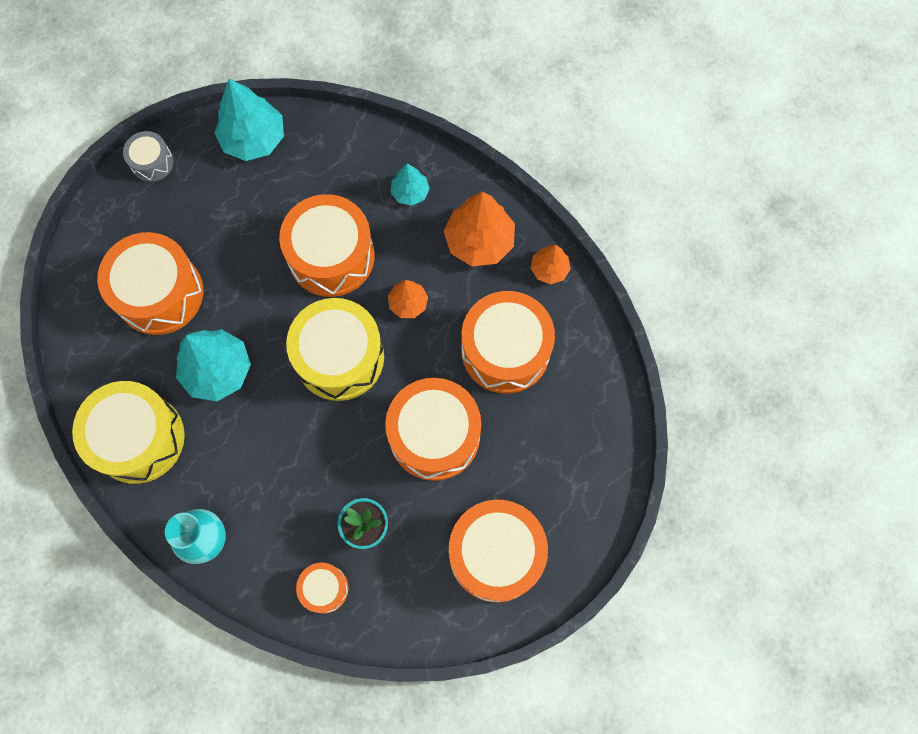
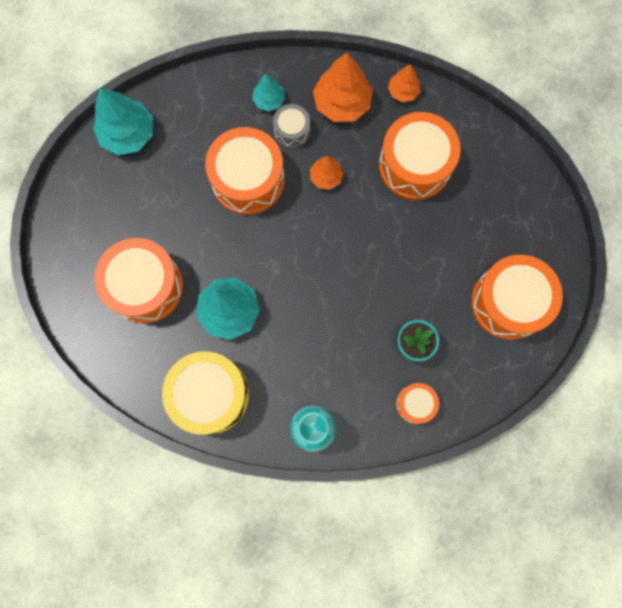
camera: 35 degrees left, 5 degrees up
grey drum [123,131,174,182] -> grey drum moved to [273,104,310,148]
yellow drum [286,298,384,401] -> none
orange drum [385,378,481,481] -> none

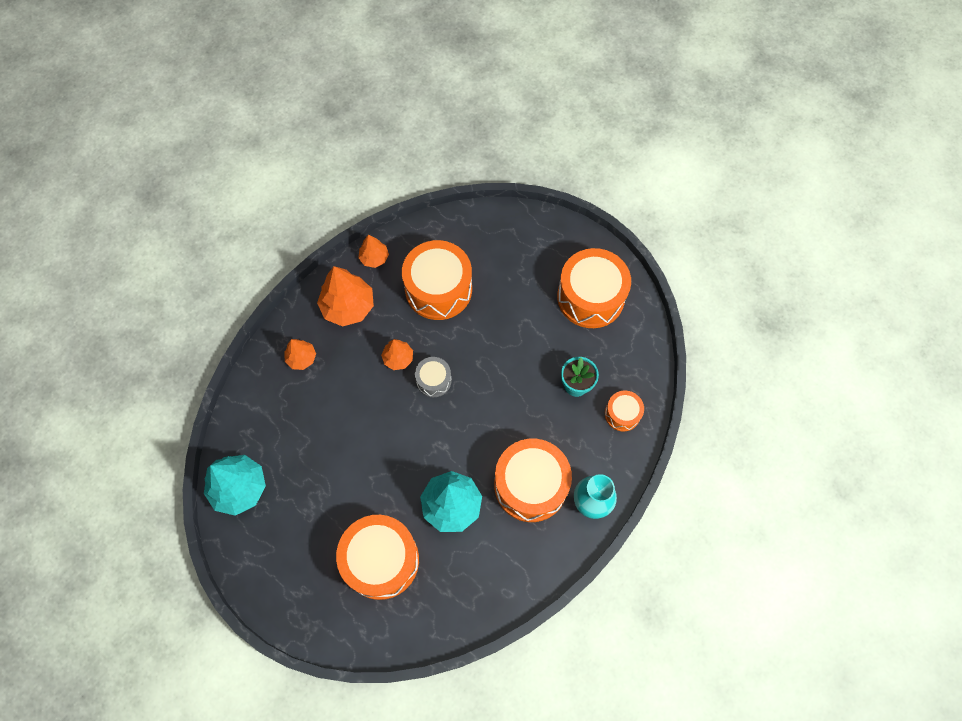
camera: 55 degrees left, 10 degrees down
yellow drum [162,351,249,435] -> none
orange drum [205,127,285,215] -> orange drum moved to [494,439,572,522]
turquoise tree [252,74,285,111] -> orange tree [284,339,316,370]
grey drum [273,104,310,148] -> grey drum moved to [415,357,452,397]

